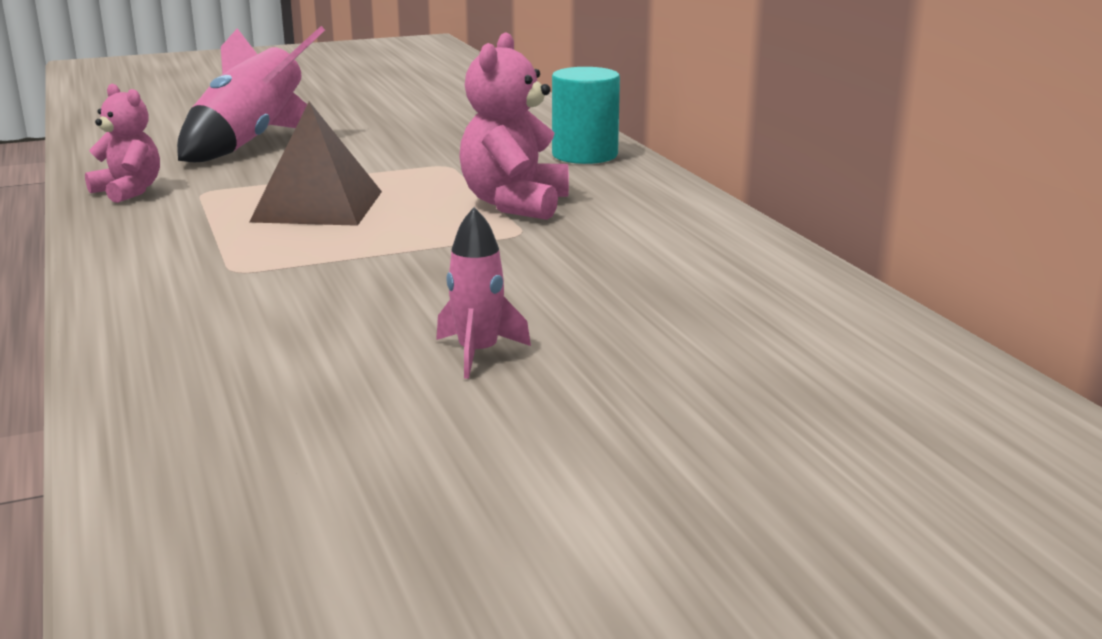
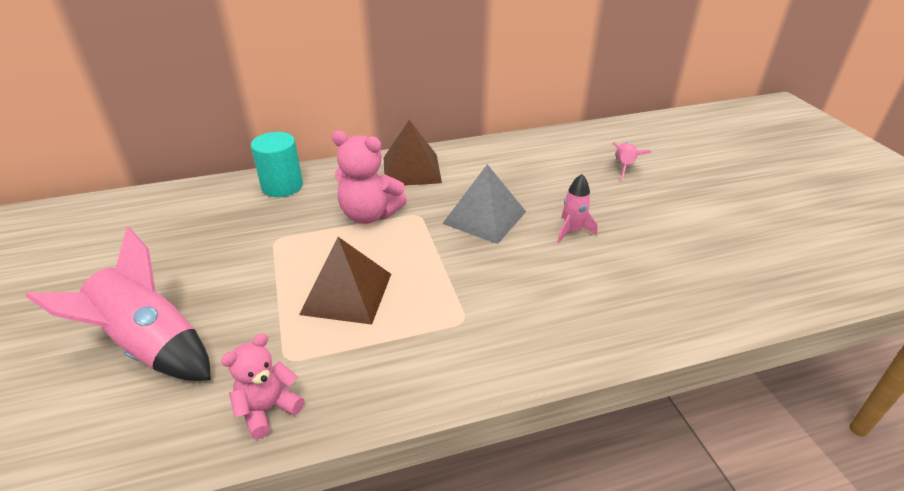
camera: 85 degrees left, 15 degrees up
none -> brown pyramid [384,120,442,186]
none -> grey pyramid [442,164,526,244]
none -> pink rocket [612,142,651,179]

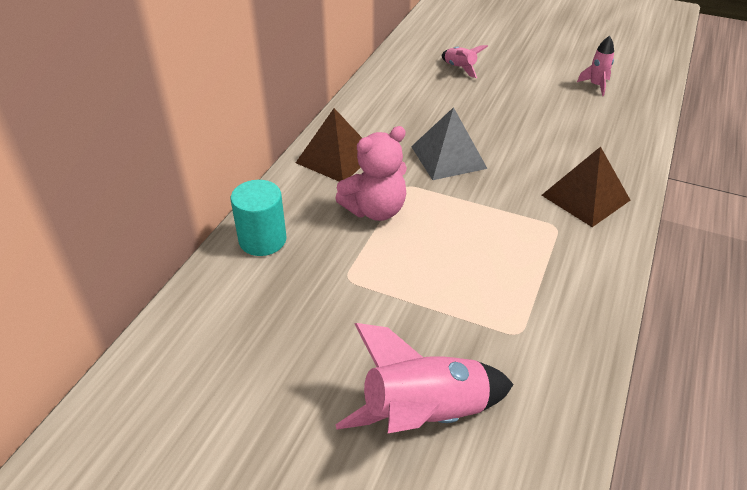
camera: 50 degrees left, 5 degrees up
pink teddy bear [221,333,304,439] -> none
brown pyramid [299,237,391,325] -> brown pyramid moved to [542,147,630,227]
pink rocket [558,174,598,243] -> pink rocket moved to [577,36,614,96]

